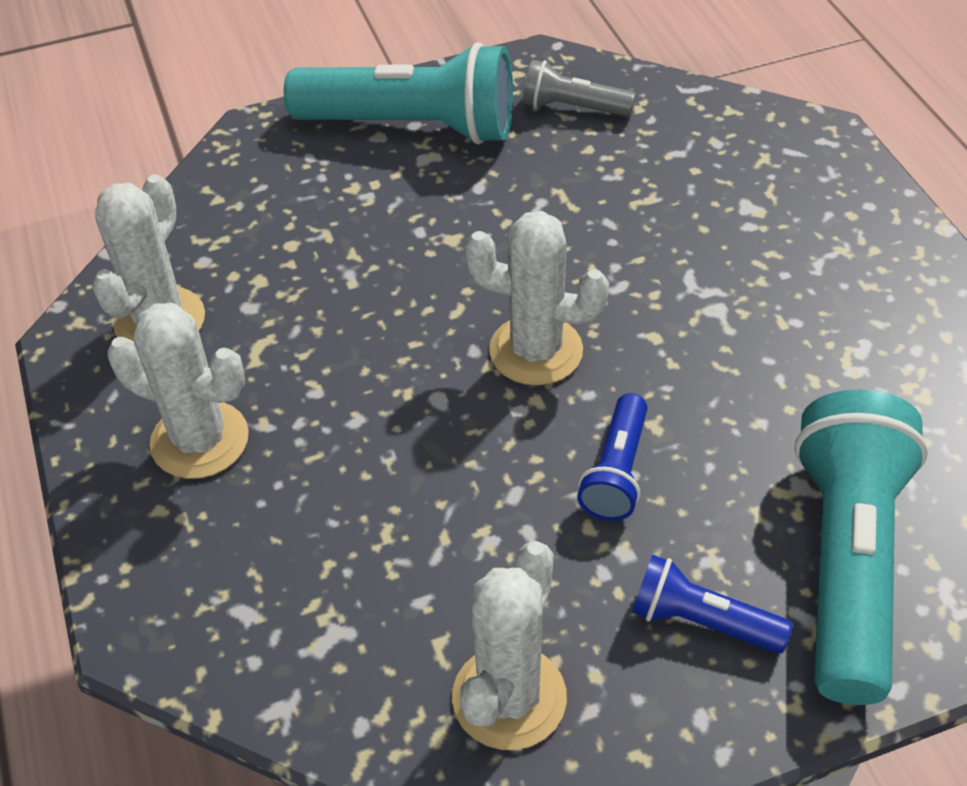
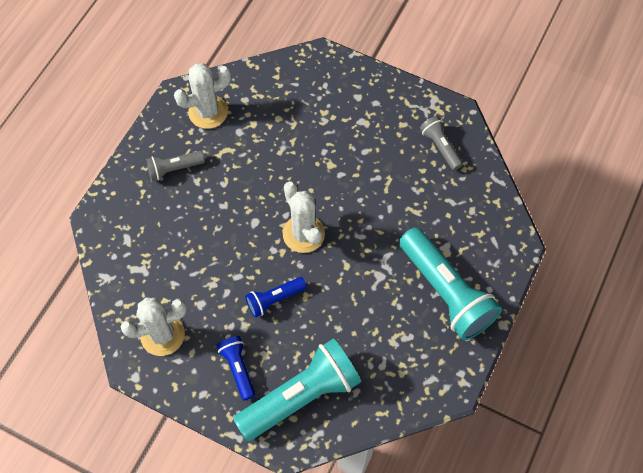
camera: 45 degrees right, 15 degrees up
white cactus [107,303,249,479] -> grey flashlight [146,151,205,181]
turquoise flashlight [284,42,513,144] -> turquoise flashlight moved to [399,227,502,340]

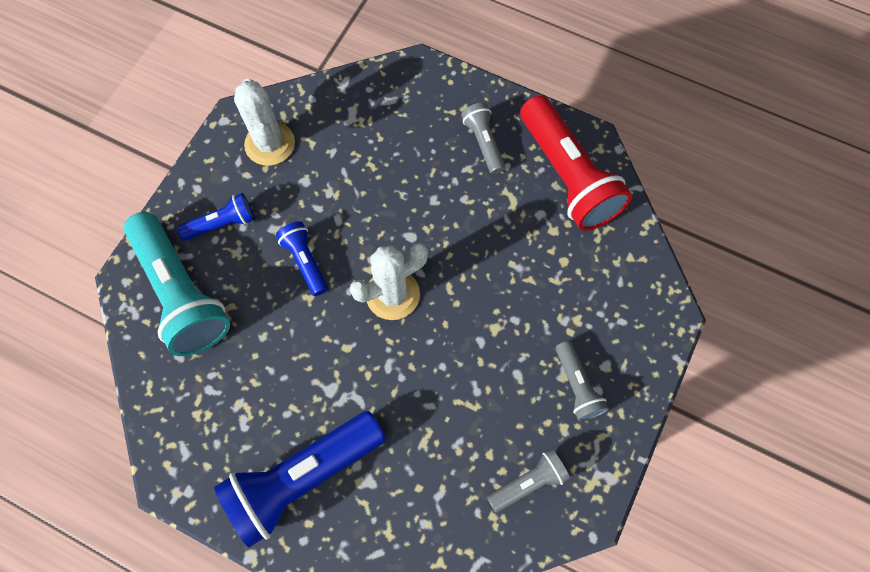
camera: 90 degrees right, 5 degrees up
white cactus [174,63,231,129] -> red flashlight [520,95,632,231]
turquoise flashlight [399,227,502,340] -> blue flashlight [214,411,386,548]
none -> grey flashlight [556,341,609,421]

